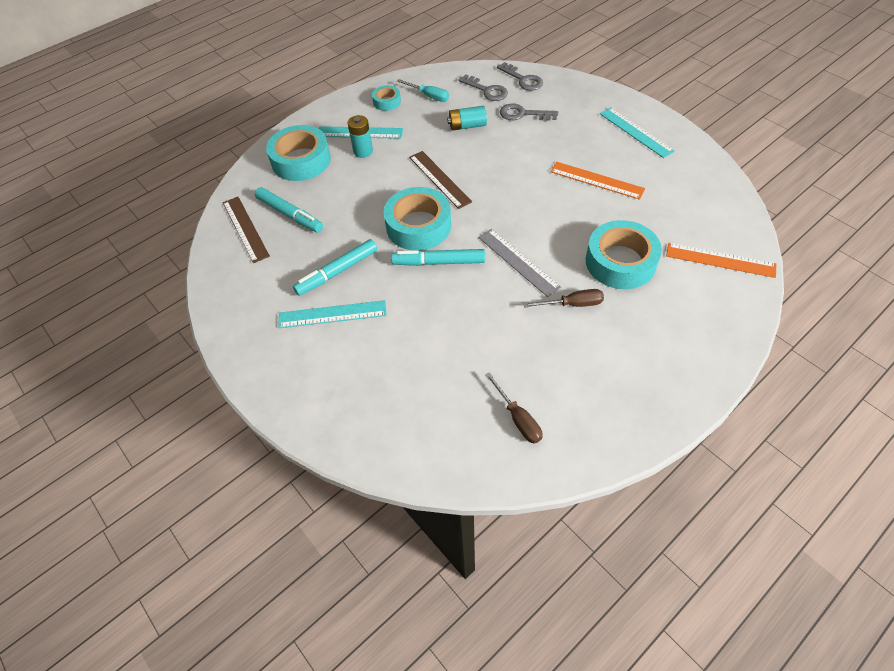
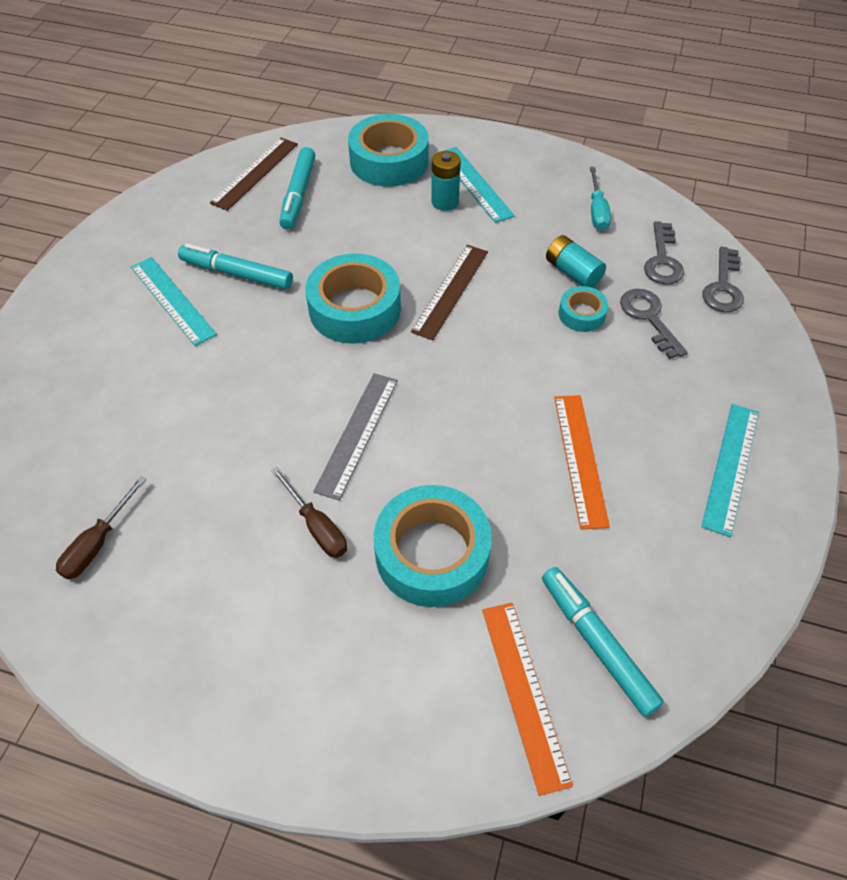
camera: 55 degrees right, 0 degrees up
turquoise tape [372,85,401,111] -> turquoise tape moved to [559,286,609,332]
turquoise marker [391,249,485,266] -> turquoise marker moved to [542,567,664,717]

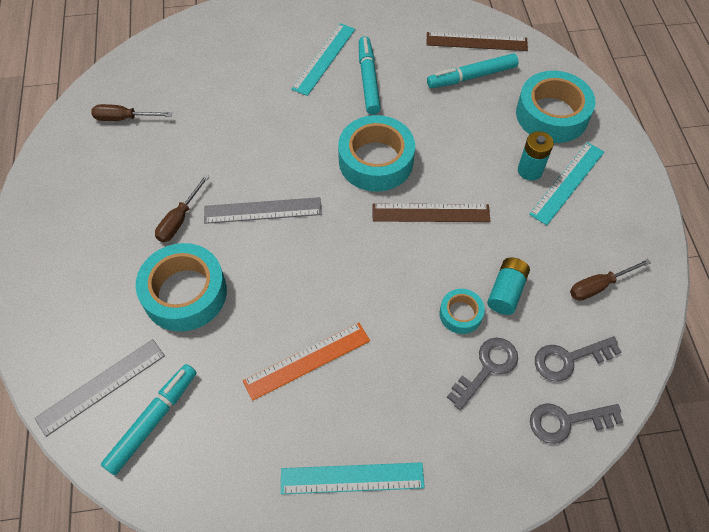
camera: 65 degrees right, 5 degrees up
orange ruler [482,603,573,796] -> grey ruler [35,339,165,437]
turquoise screwdriver [590,167,611,230] -> brown screwdriver [570,259,651,301]

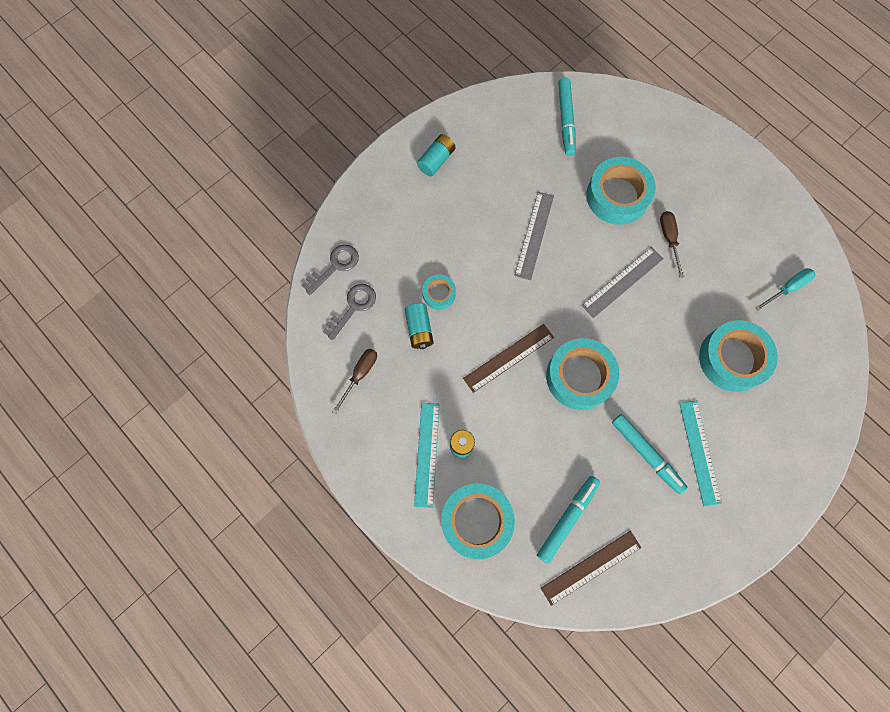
camera: 145 degrees right, 15 degrees up
grey ruler [35,339,165,437] -> grey ruler moved to [514,192,554,280]
brown screwdriver [91,104,172,121] -> turquoise screwdriver [755,268,815,311]
orange ruler [243,323,370,401] -> none
turquoise ruler [281,462,425,494] -> turquoise battery [417,134,455,177]
grey key [447,338,518,410] -> none
none -> turquoise tape [699,320,778,392]

